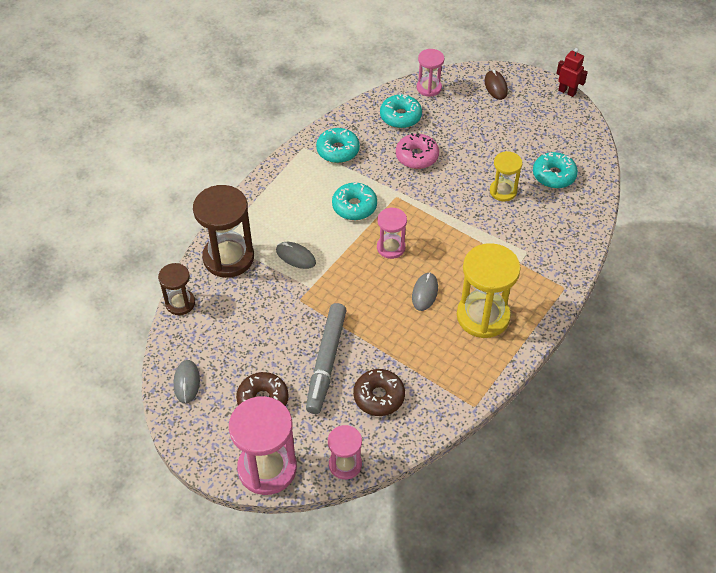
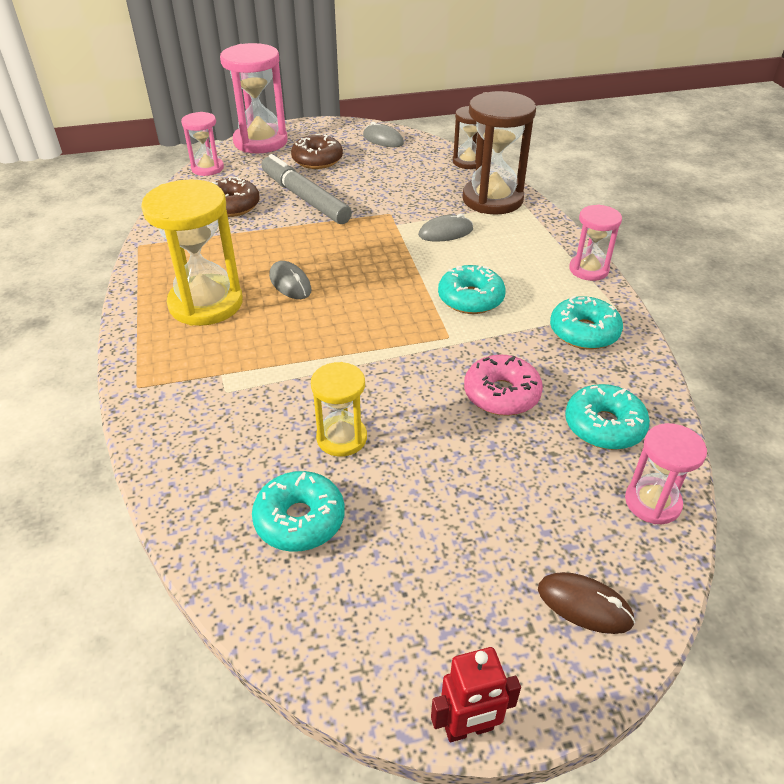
camera: 130 degrees right, 10 degrees down
pink hourglass [377,207,407,259] -> pink hourglass moved to [569,205,622,281]

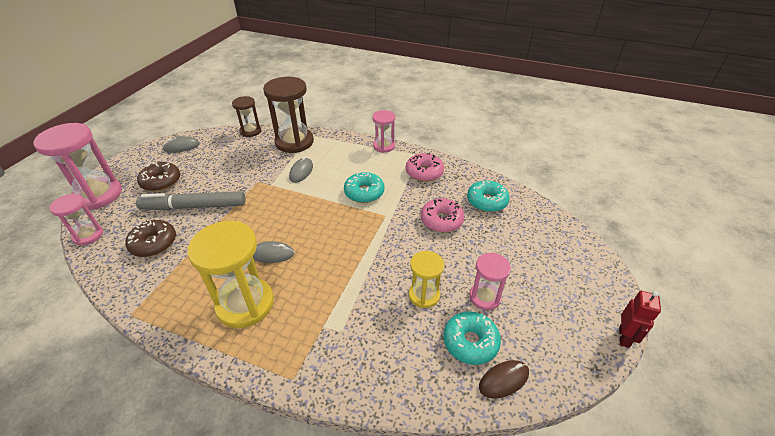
camera: 55 degrees left, 0 degrees up
brown mouse [538,572,635,634] -> brown mouse moved to [479,360,529,399]
turquoise donut [550,296,623,350] -> pink donut [406,153,444,182]
pink hourglass [625,423,707,524] -> pink hourglass moved to [469,253,511,310]

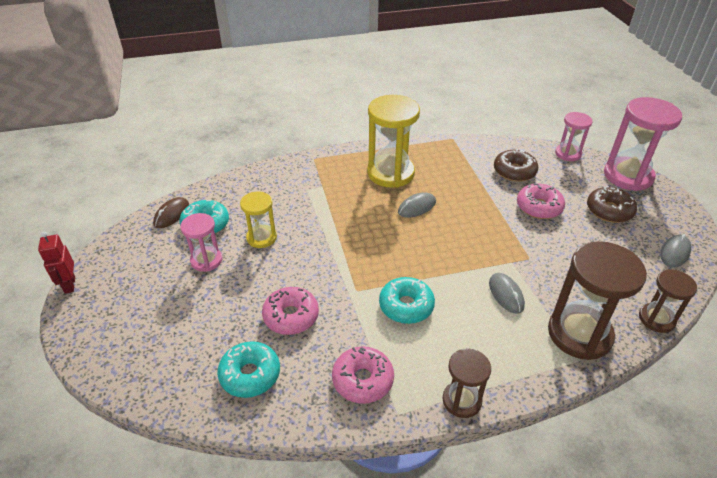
camera: 145 degrees right, 0 degrees up
grey marker [136,191,246,210] -> pink donut [517,184,565,219]
pink hourglass [372,110,395,153] -> brown hourglass [443,349,491,418]

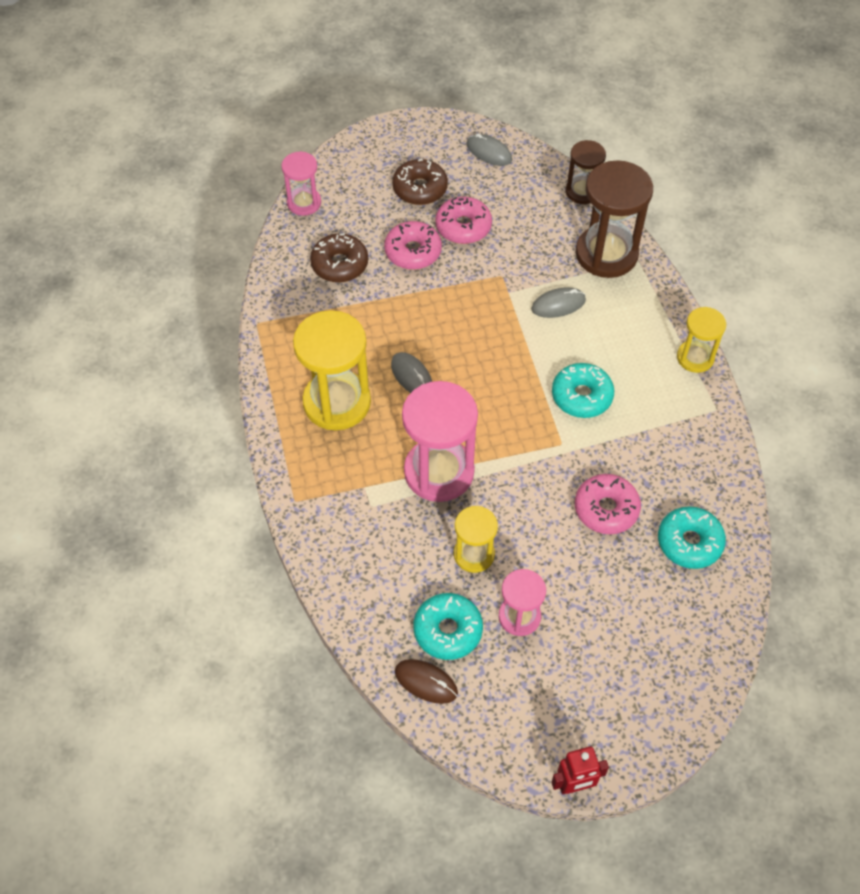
camera: 90 degrees left, 15 degrees up
pink donut [332,347,394,404] -> pink donut moved to [435,197,492,244]
brown hourglass [443,349,491,418] -> yellow hourglass [677,307,726,373]
pink hourglass [604,97,682,191] -> pink hourglass moved to [402,381,478,502]

